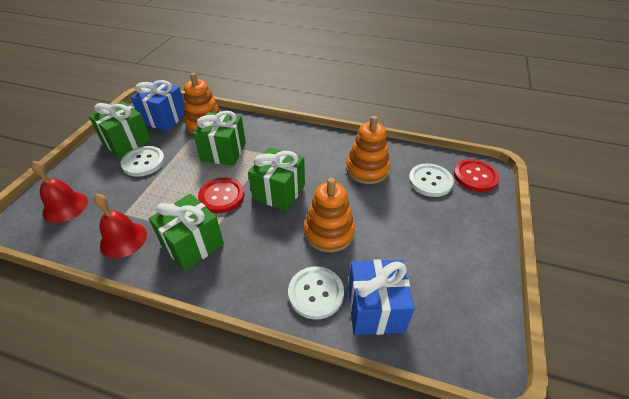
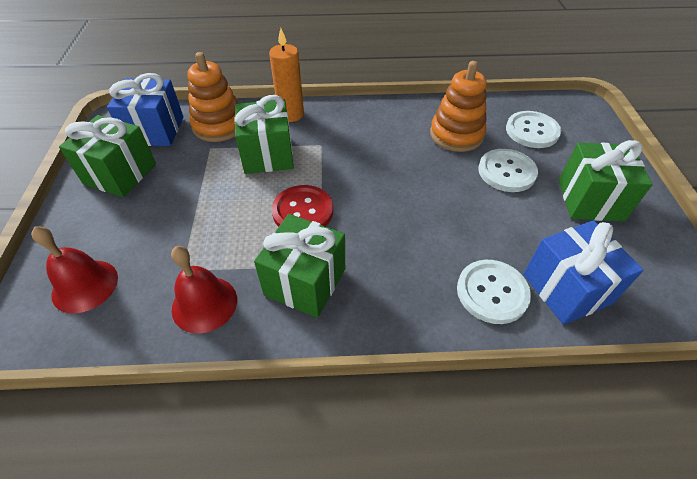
camera: 20 degrees left, 5 degrees up
white button [121,146,165,177] -> white button moved to [478,149,538,192]
green gift [248,147,305,211] -> green gift moved to [558,140,653,221]
orange stacking toy [304,178,355,252] -> none
red button [454,159,500,192] -> none
none -> orange candle [269,28,304,122]

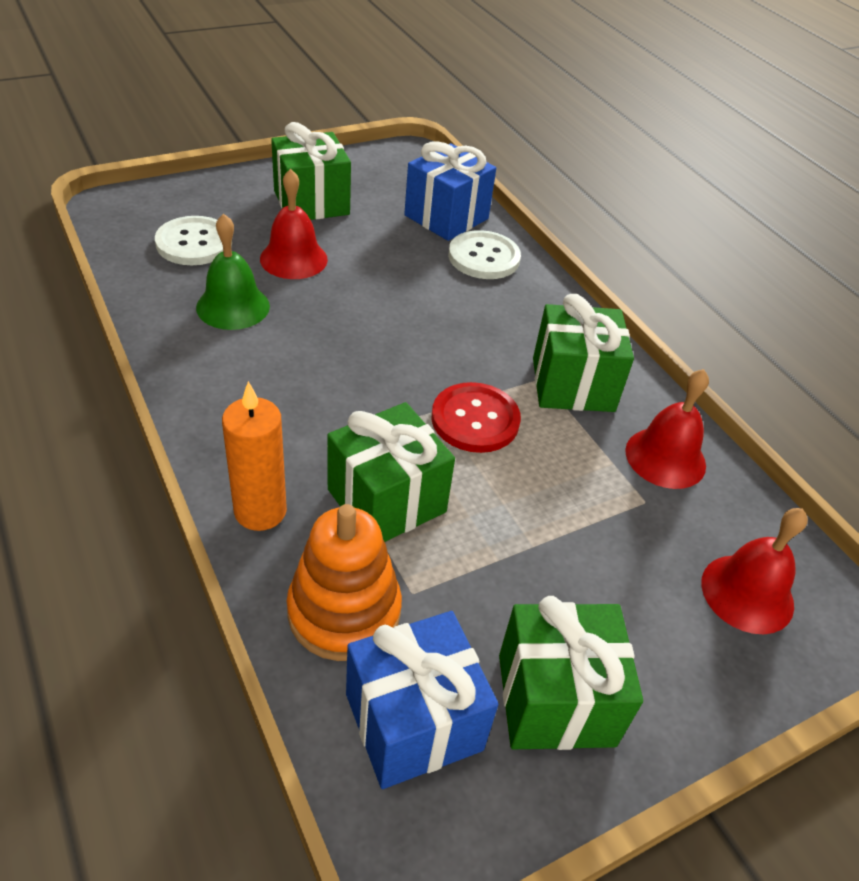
camera: 120 degrees left, 5 degrees down
orange stacking toy [430,61,487,152] -> green bell [196,214,270,330]
white button [478,149,538,192] -> red bell [260,169,328,279]

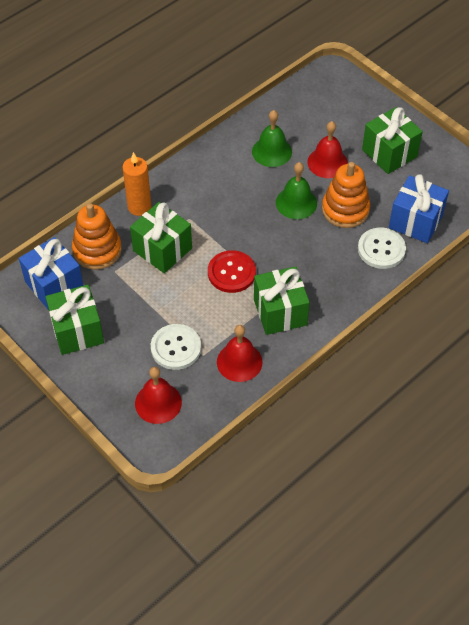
camera: 80 degrees right, 10 degrees up
white button [155,216,232,265] -> white button moved to [151,324,201,370]
none -> green bell [276,162,317,219]
none -> orange stacking toy [322,162,370,228]

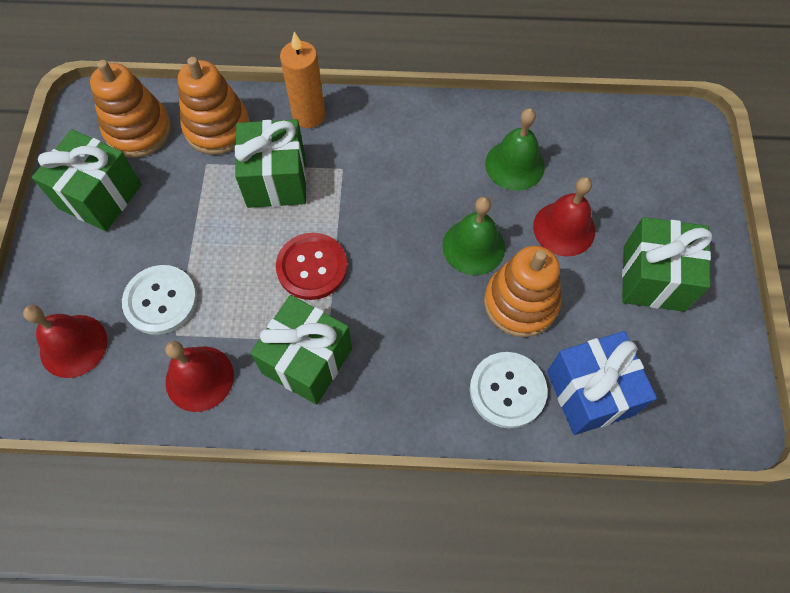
camera: 45 degrees right, 10 degrees up
blue gift [19,237,83,310] -> orange stacking toy [90,60,171,158]

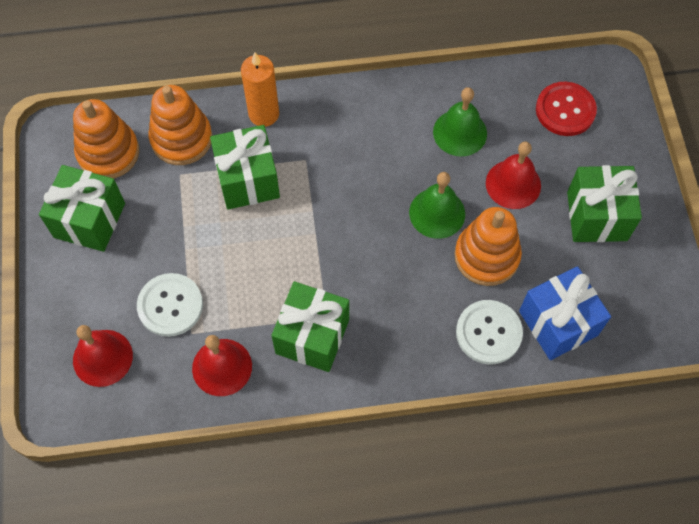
camera: 10 degrees left, 0 degrees up
red button [276,233,348,300] -> red button moved to [536,82,597,136]

